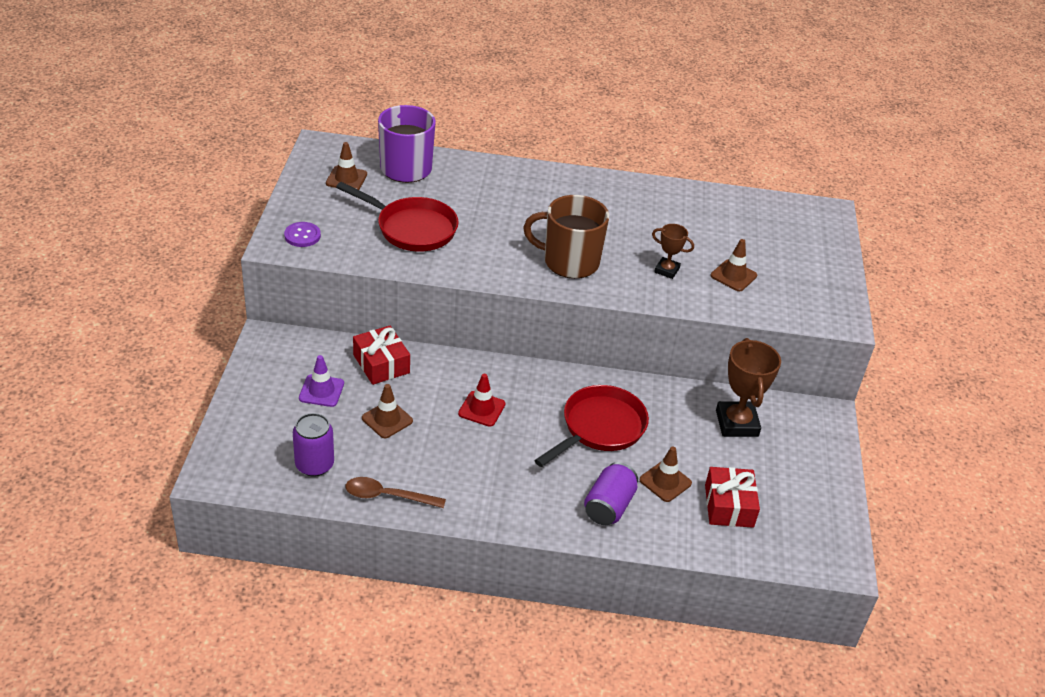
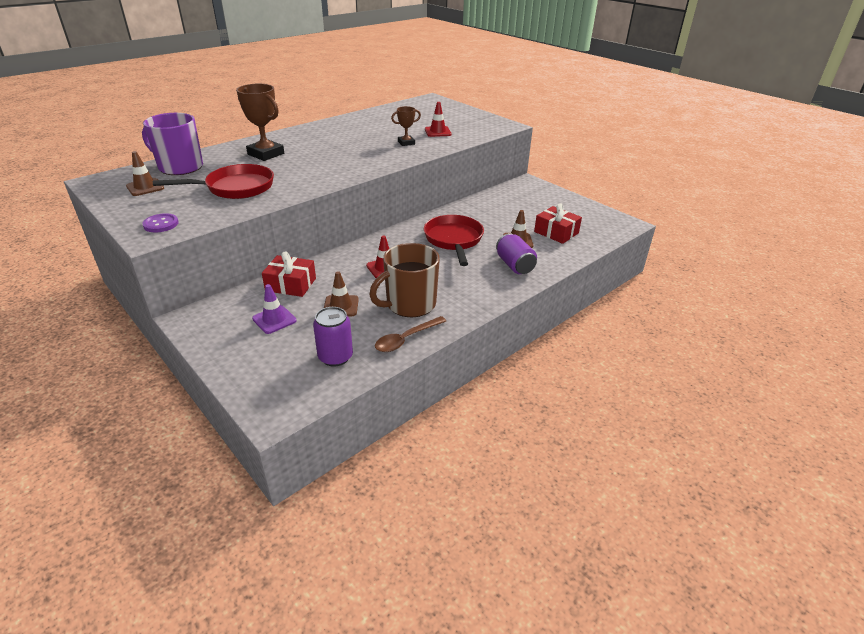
camera: 45 degrees left, 5 degrees down
brown mug [523,195,609,279] -> brown mug moved to [369,243,440,317]
brown traffic cone [711,239,757,291] -> red traffic cone [425,102,452,137]
brown trophy [716,338,781,437] -> brown trophy moved to [236,84,284,161]

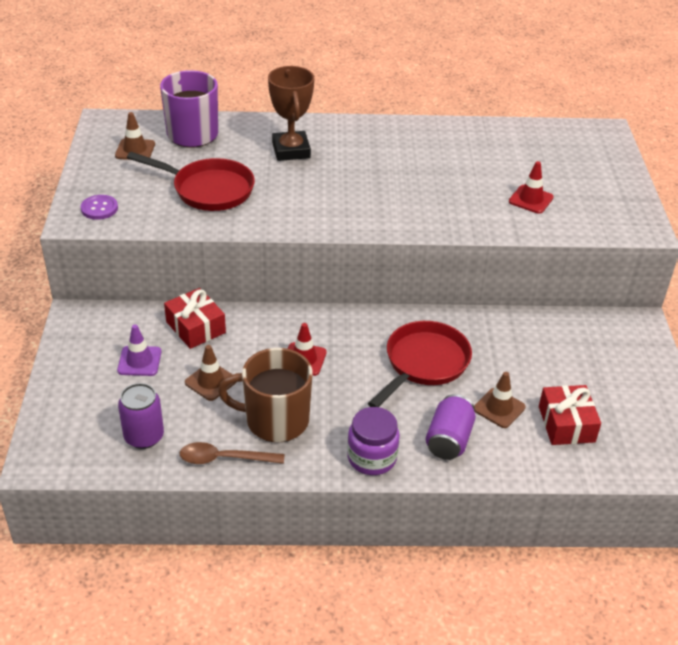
camera: 40 degrees right, 5 degrees up
brown trophy [391,106,421,146] -> none
none -> purple jar [347,407,400,475]

